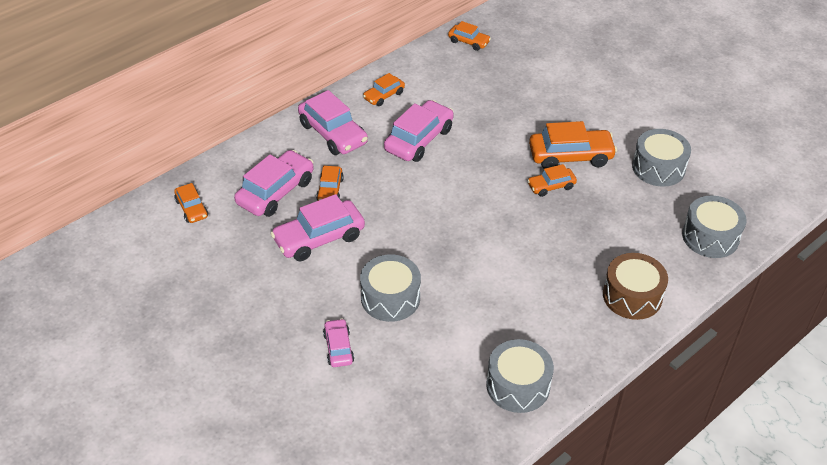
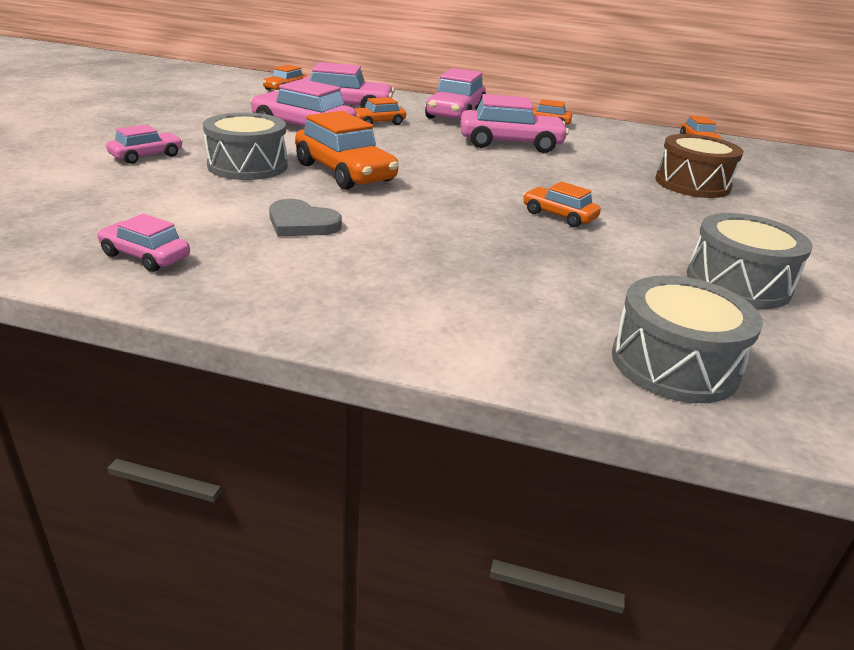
camera: 55 degrees right, 15 degrees down
grey drum [486,339,554,413] -> pink car [97,214,190,272]
orange car [529,121,617,169] -> orange car moved to [295,111,399,190]
brown drum [603,253,668,320] -> brown drum moved to [655,134,744,198]
none -> grey heart [269,199,342,236]

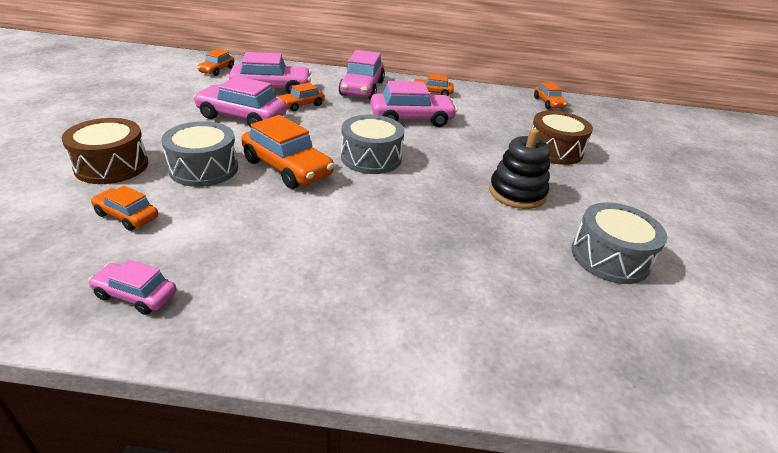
camera: 10 degrees left, 5 degrees up
pink car [106,124,183,164] -> brown drum [62,118,148,184]
grey heart [269,199,342,236] -> none
orange car [523,182,601,227] -> orange car moved to [91,186,158,231]
grey drum [612,275,763,403] -> grey drum moved to [341,115,404,174]
none -> black stacking toy [489,129,551,209]

